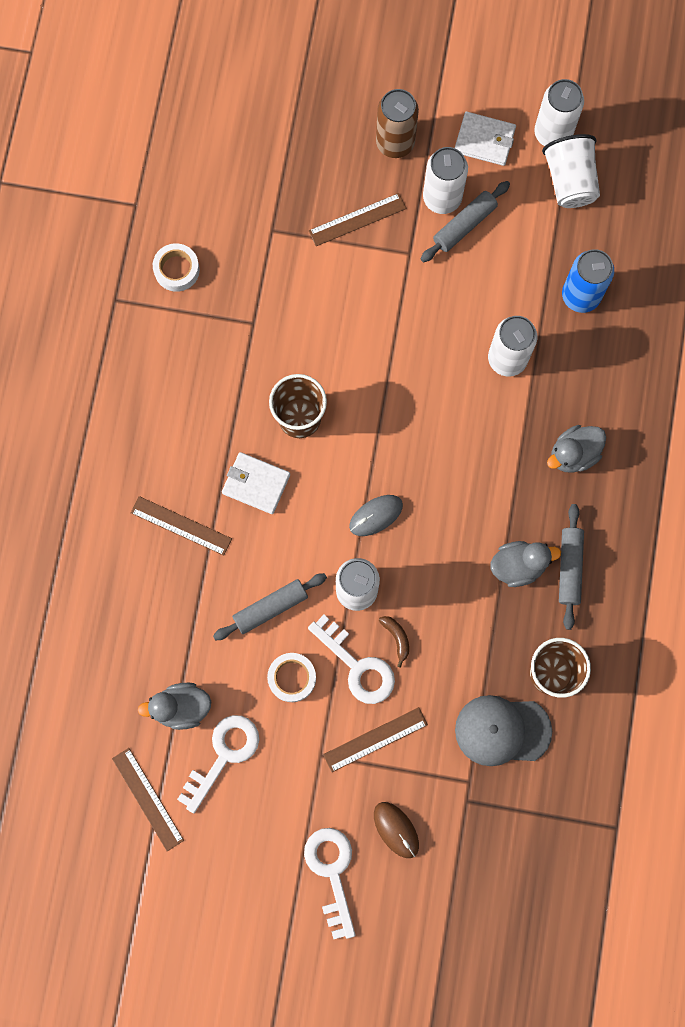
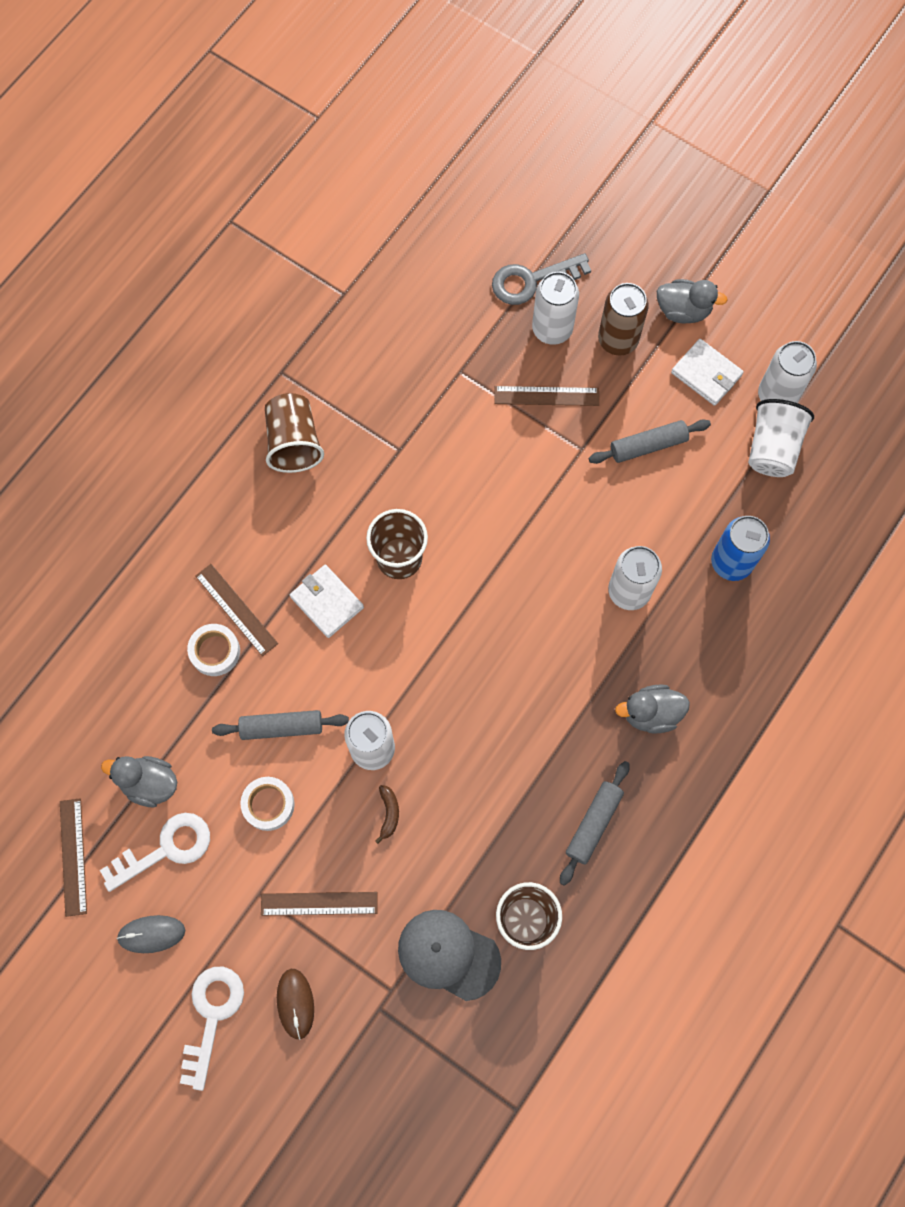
camera: 25 degrees right, 5 degrees down
white tape [153,243,200,292] -> white tape moved to [187,624,240,676]
white key [308,615,395,704] -> none
grey mouse [349,495,403,536] -> grey mouse moved to [116,915,185,953]
white can [423,147,468,214] -> white can moved to [532,272,579,345]
grey duck [490,541,561,587] -> grey duck moved to [657,279,727,323]
none -> brown cup [265,393,324,473]
none -> grey key [492,253,591,305]

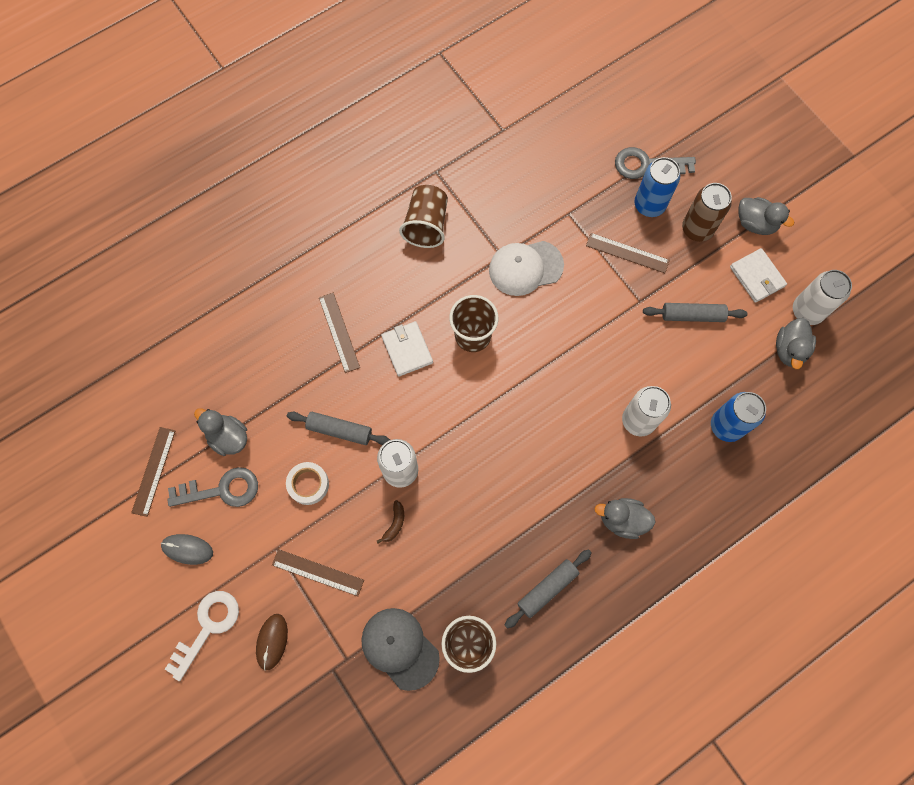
camera: 20 degrees right, 0 degrees up
white key [100,813,210,892] -> grey key [167,467,258,507]
white tape [187,624,240,676] -> none
white can [532,272,579,345] -> blue can [634,157,680,217]
white cup [748,399,814,477] -> grey duck [776,318,816,369]
none -> white cap [489,241,564,296]

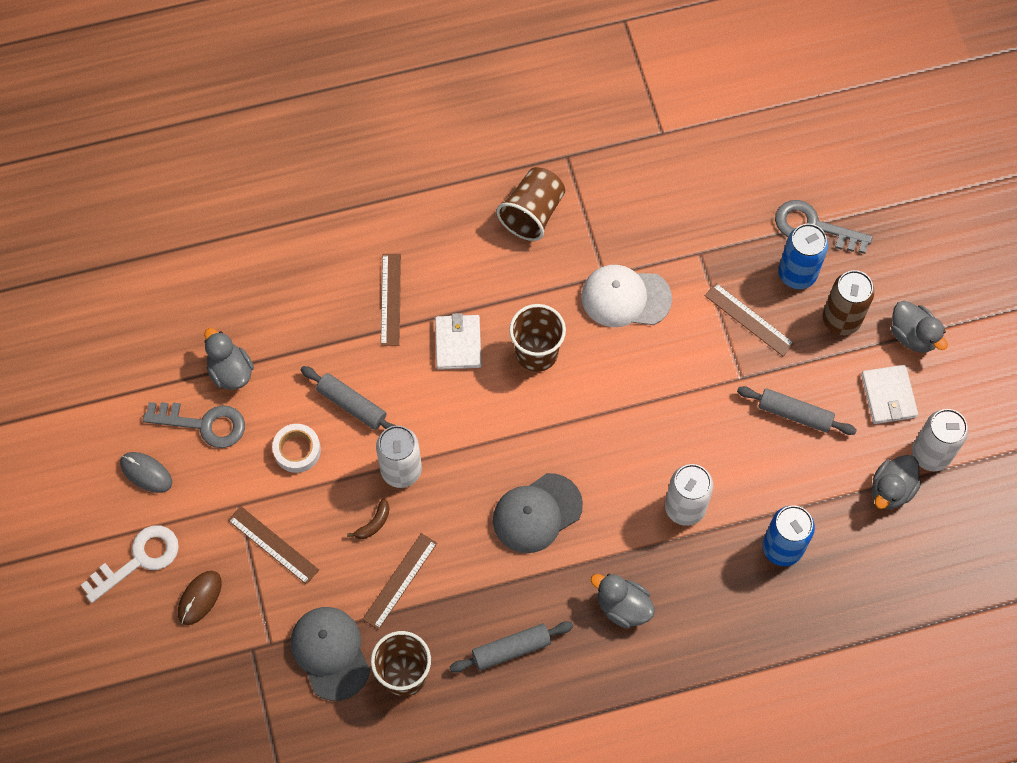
camera: 20 degrees right, 5 degrees down
brown ruler [131,427,175,517] -> brown ruler moved to [362,533,437,630]
none -> grey cap [493,473,583,553]

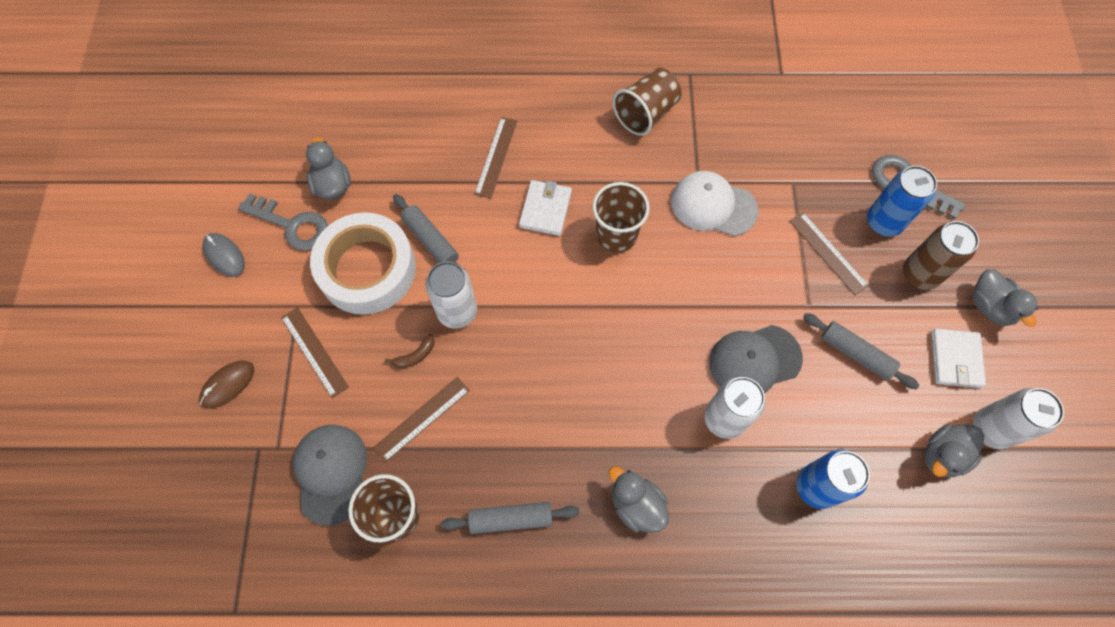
camera: 15 degrees right, 0 degrees up
white key [81,525,179,603] -> none
white tape [272,424,321,473] -> white tape [310,213,416,315], size x2.13
grey cap [493,473,583,553] -> grey cap moved to [709,325,803,393]

